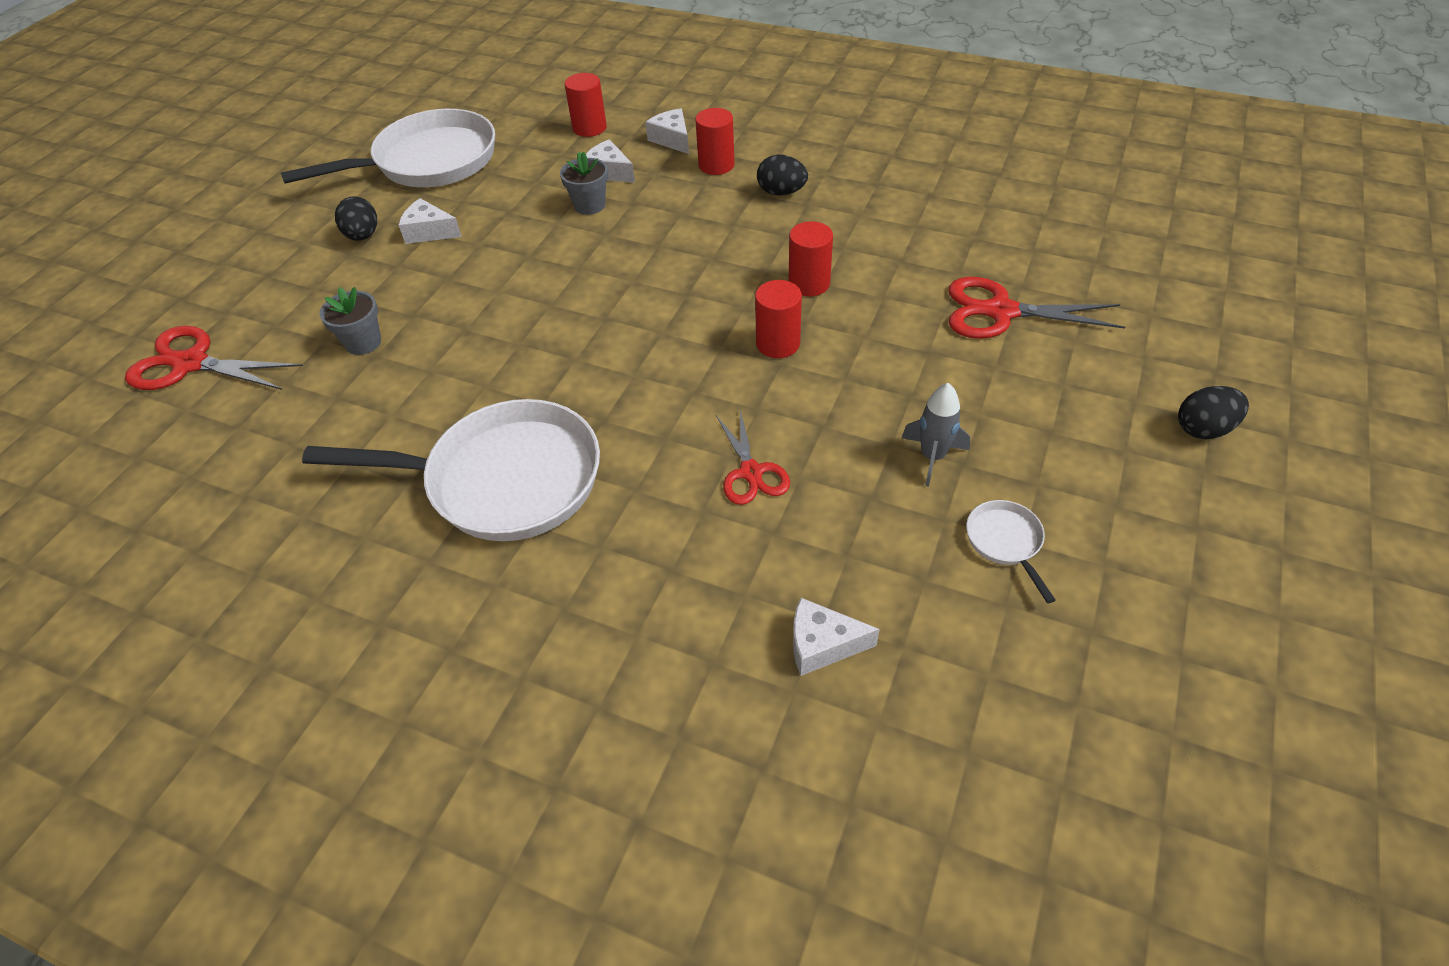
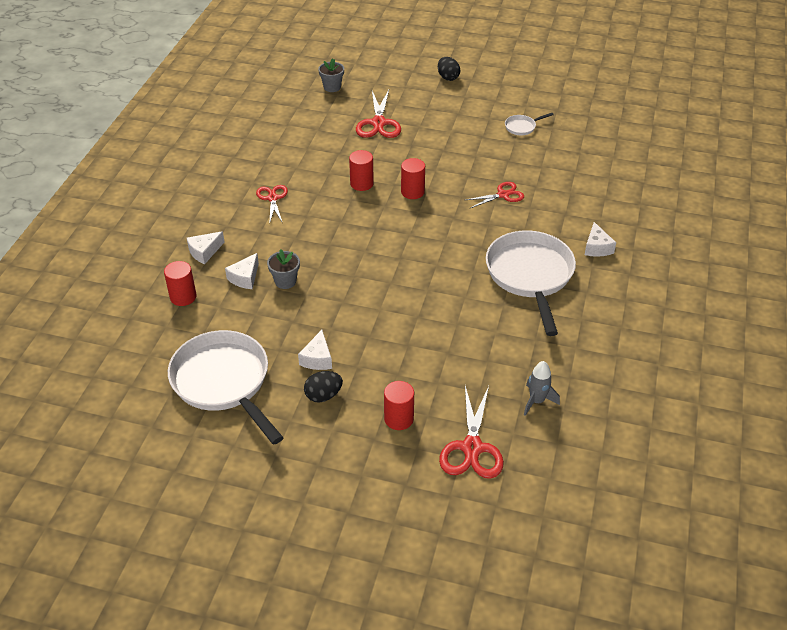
camera: 100 degrees left, 5 degrees down
grey flower pot [319,287,381,355] -> grey flower pot moved to [318,58,344,92]
red cylinder [695,108,735,175] -> red cylinder moved to [384,381,414,430]
black egg [757,155,808,196] -> red scissors [256,185,288,224]
white cheese [793,598,880,676] -> white cheese moved to [585,222,616,257]
grey rocket [902,383,970,486] -> grey rocket moved to [524,361,560,416]

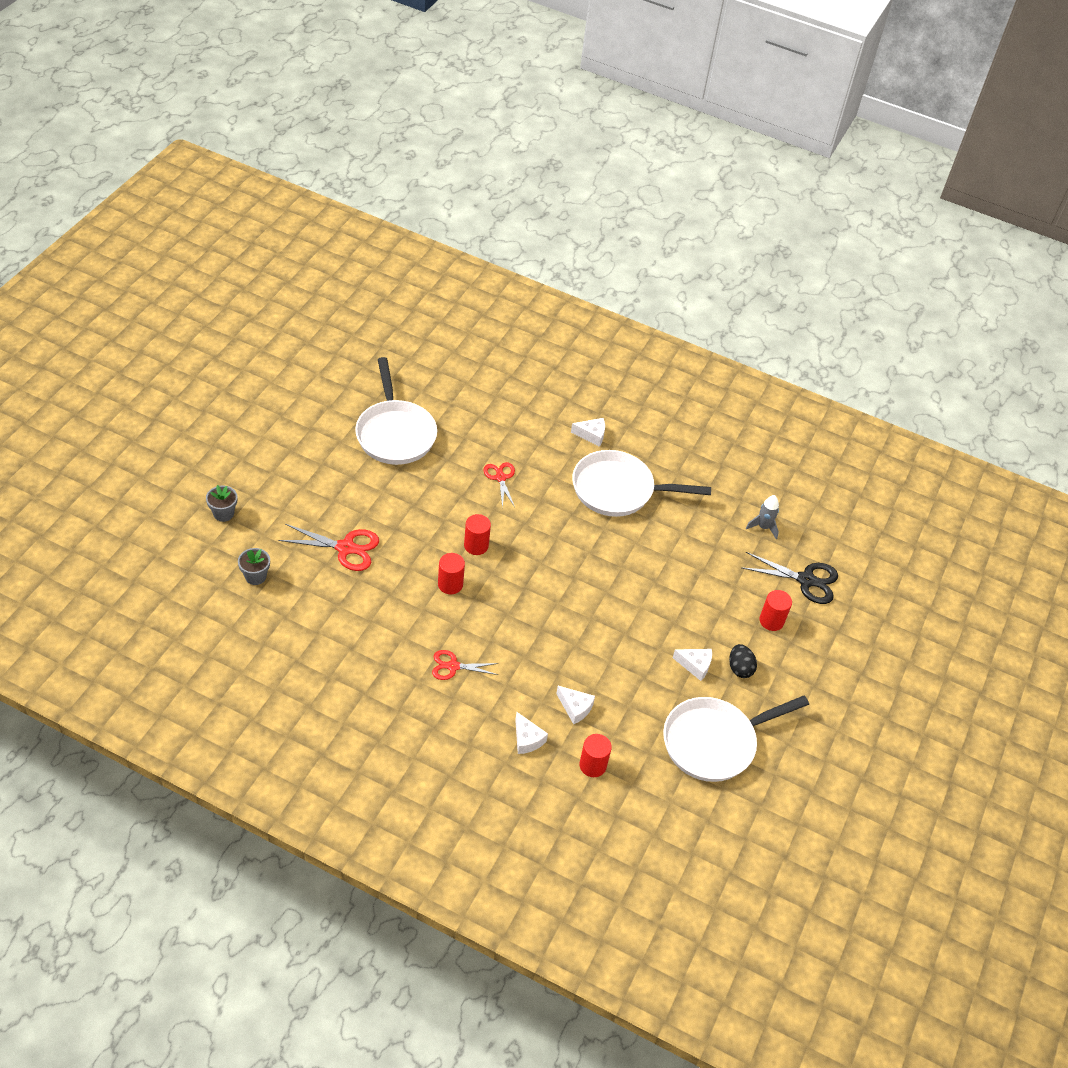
camera: 85 degrees left, 5 degrees up
grey flower pot [267,249,300,289] -> grey flower pot moved to [206,485,238,522]
black egg [438,57,460,81] -> none
red scissors [439,386,504,479] -> black scissors [741,552,838,604]
white pan [505,113,554,135] -> white pan [355,357,437,465], size x2.45

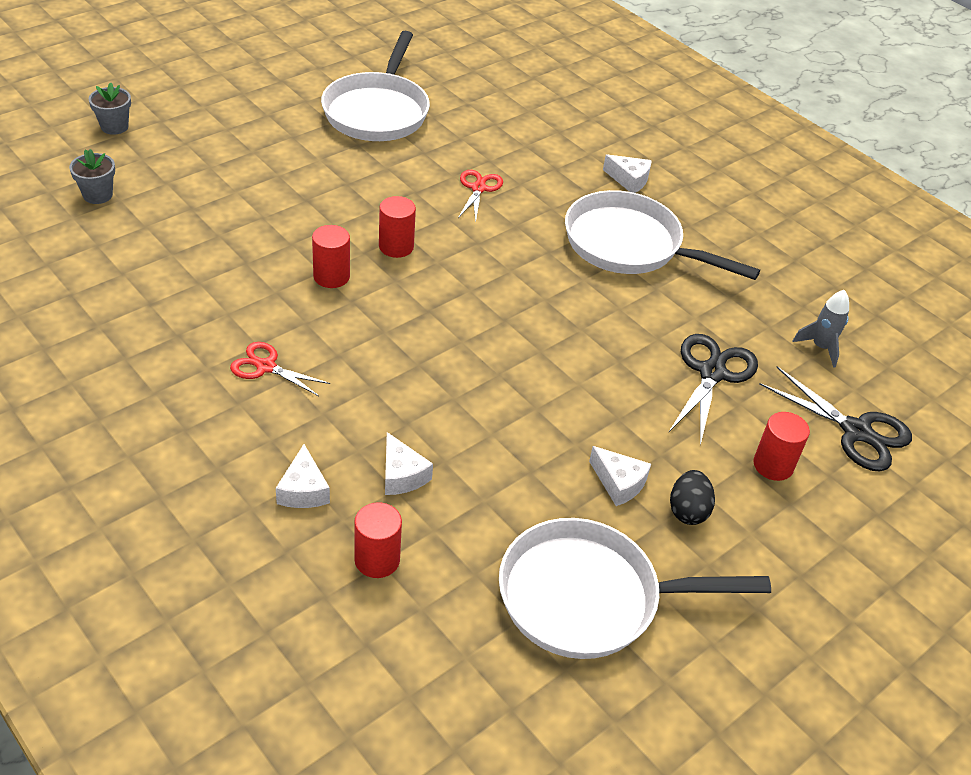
camera: 25 degrees right, 5 degrees down
red scissors [278,524,379,571] -> none
none -> black scissors [669,334,758,445]

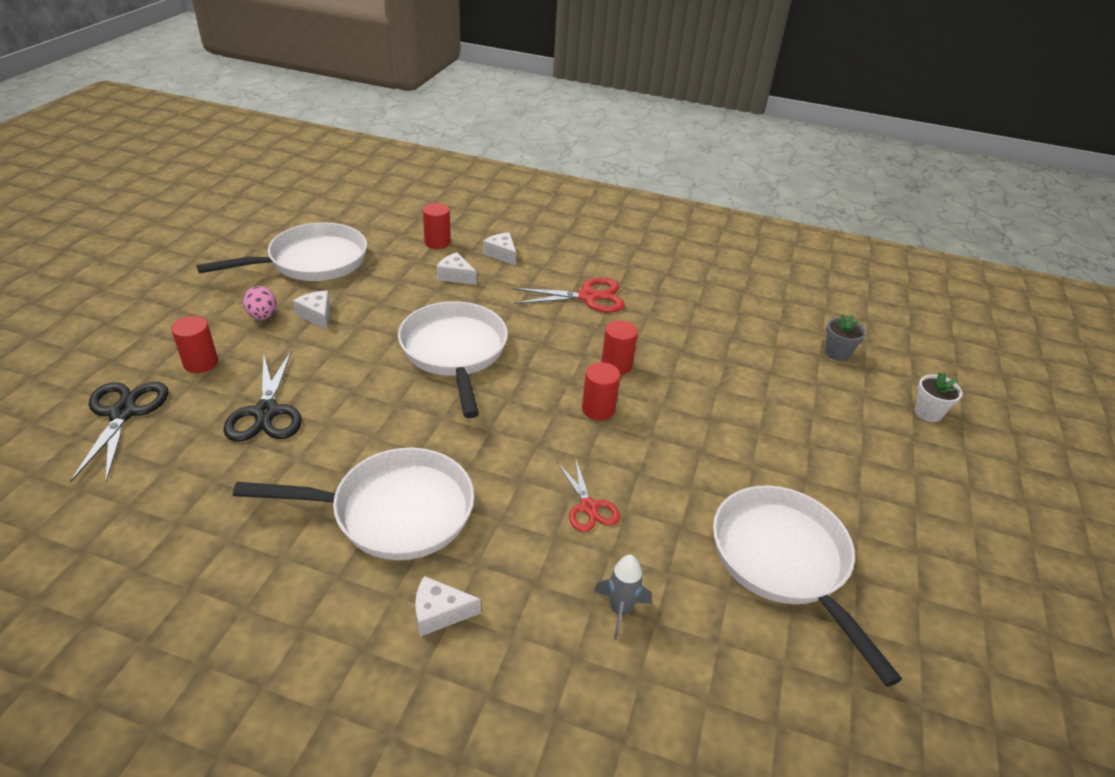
camera: 150 degrees right, 5 degrees down
grey flower pot [88,82,131,135] -> white flower pot [914,372,963,422]
red scissors [230,342,330,396] -> red scissors [513,278,625,313], size x1.56
white cheese [589,446,651,506] -> white cheese turned 45 degrees clockwise [293,290,330,330]
black egg [670,470,715,525] -> pink egg [243,286,277,320]
black scissors [759,366,912,471] -> black scissors turned 75 degrees clockwise [70,382,168,482]
grey rocket [793,290,849,368] -> grey rocket moved to [594,555,652,640]
none -> white pan [398,301,508,418]

